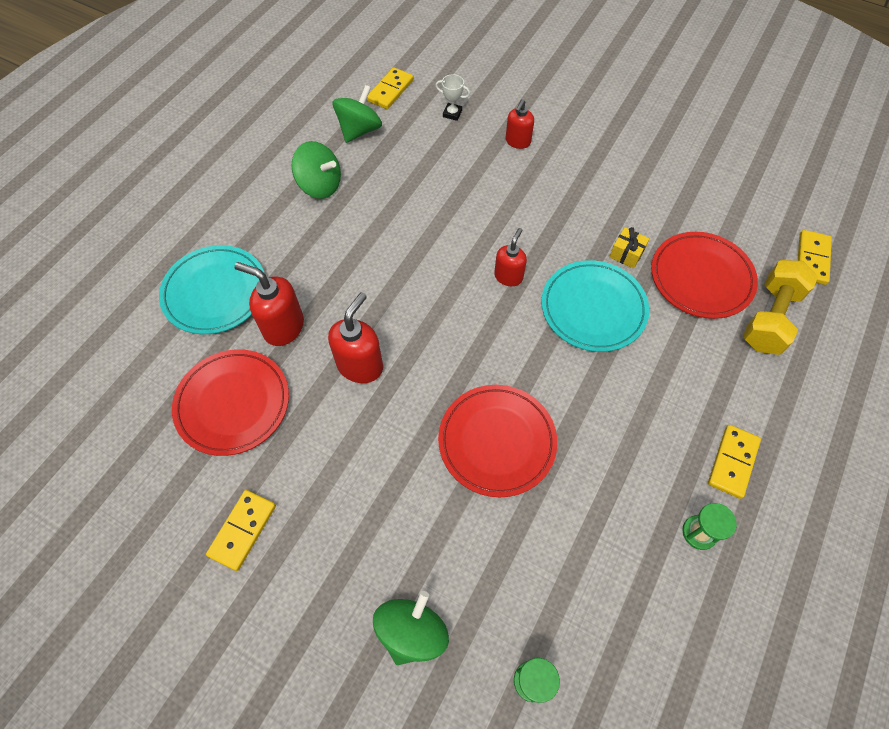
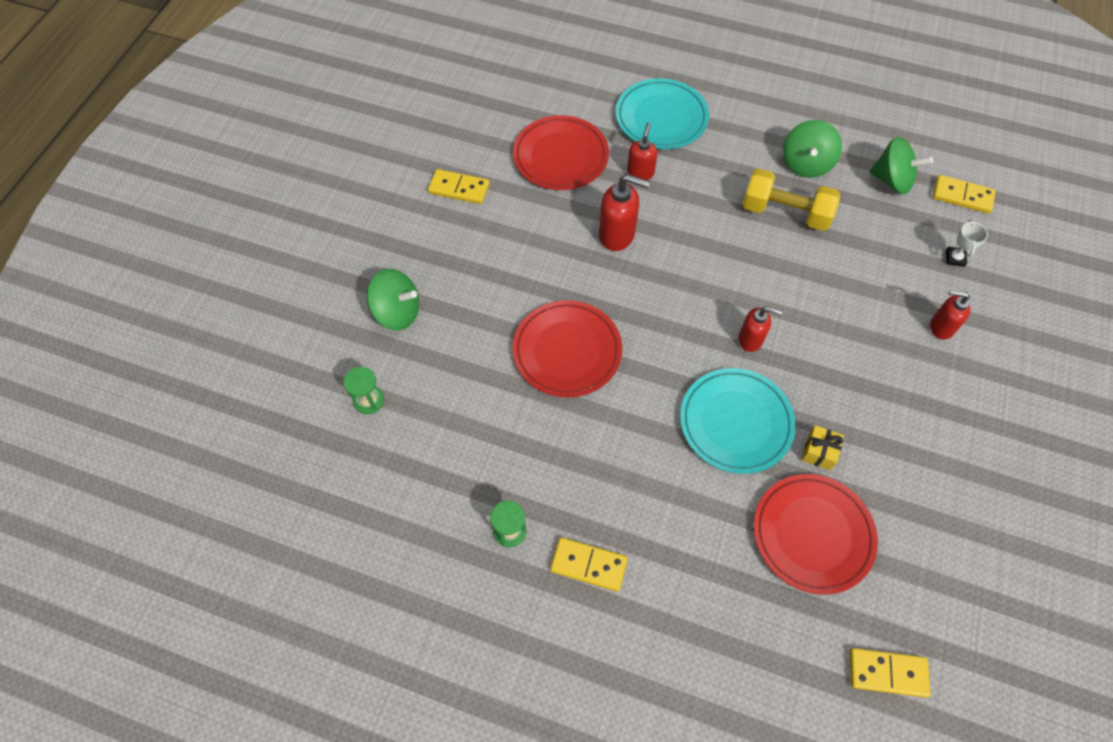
camera: 80 degrees right, 0 degrees up
red soap dispenser [234,262,304,346] -> red soap dispenser [627,122,658,180], size x0.65
yellow dumbbell [743,260,818,355] -> yellow dumbbell moved to [743,168,840,231]

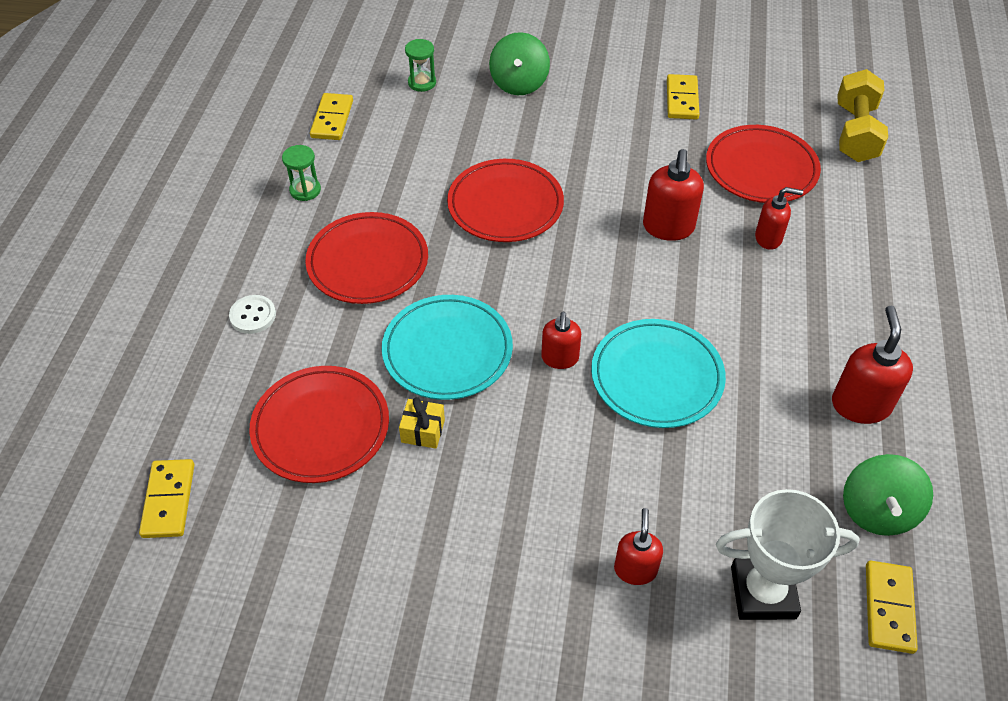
camera: 80 degrees right, 10 degrees down
yellow domino [550,537,628,591] -> yellow domino moved to [310,93,353,140]
turquoise plate [616,78,709,149] -> turquoise plate moved to [591,319,726,428]
yellow dumbbell [743,168,840,231] -> yellow dumbbell moved to [837,69,888,162]
green spinning top [783,120,842,178] -> red soap dispenser [832,305,913,424]
white trophy [946,220,988,267] -> white trophy [716,489,860,620], size x2.13
none -> white button [229,295,276,334]
none -> red plate [305,212,428,304]

